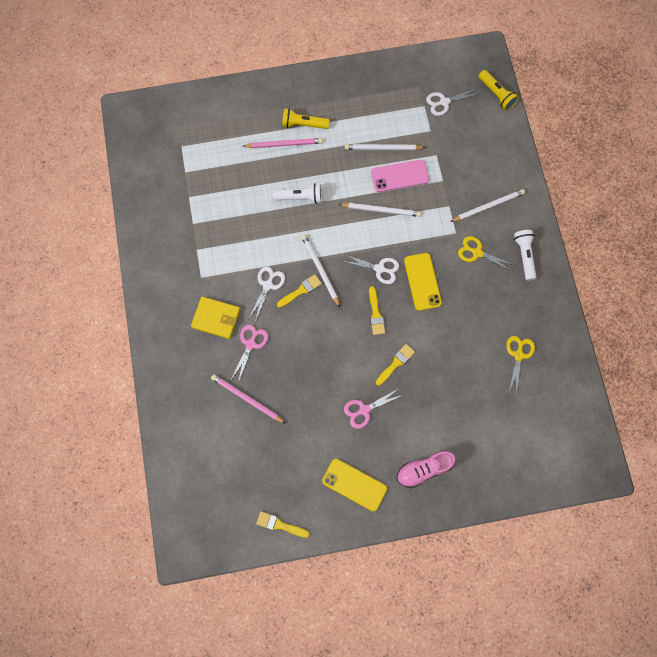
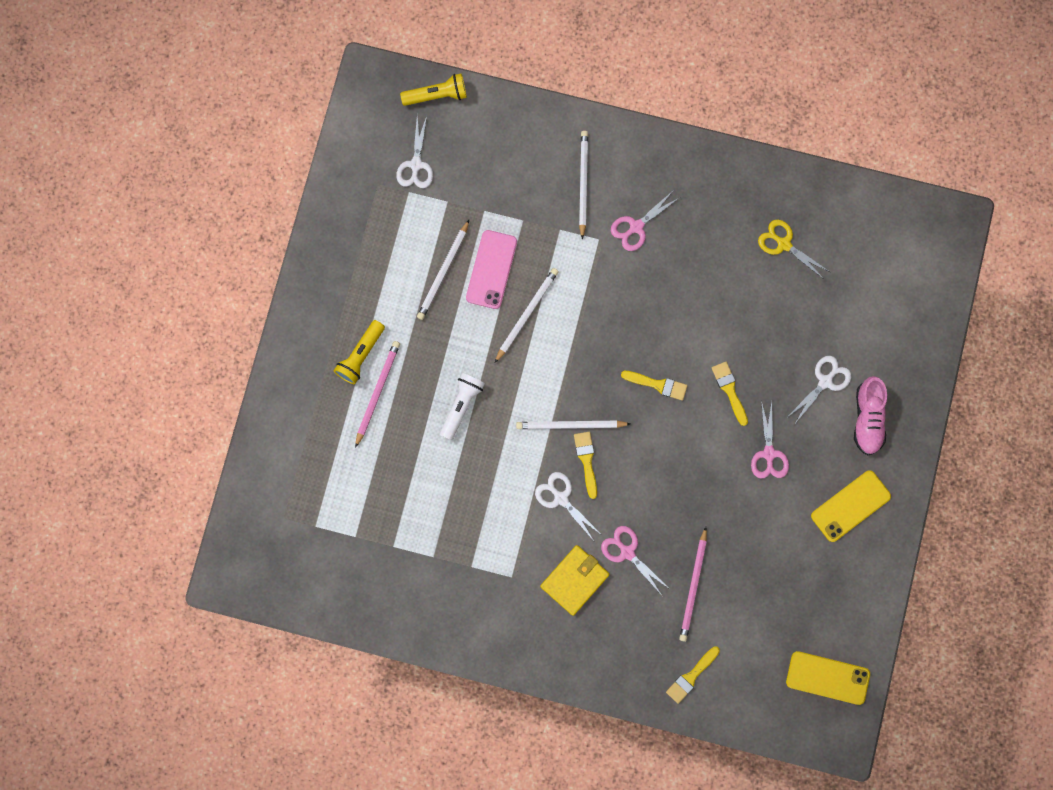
camera: 65 degrees left, 5 degrees up
pink pencil [211,374,286,424] -> pink pencil turned 45 degrees counterclockwise [679,527,707,642]
yellow brush [256,511,310,538] -> yellow brush moved to [666,646,720,704]
white scissors [342,254,400,284] -> white scissors moved to [789,356,851,422]
yellow phone [404,253,442,311] -> yellow phone moved to [786,651,870,705]
yellow scissors [458,236,515,272] -> pink scissors [611,191,679,251]
white flashlight [514,230,536,281] -> none

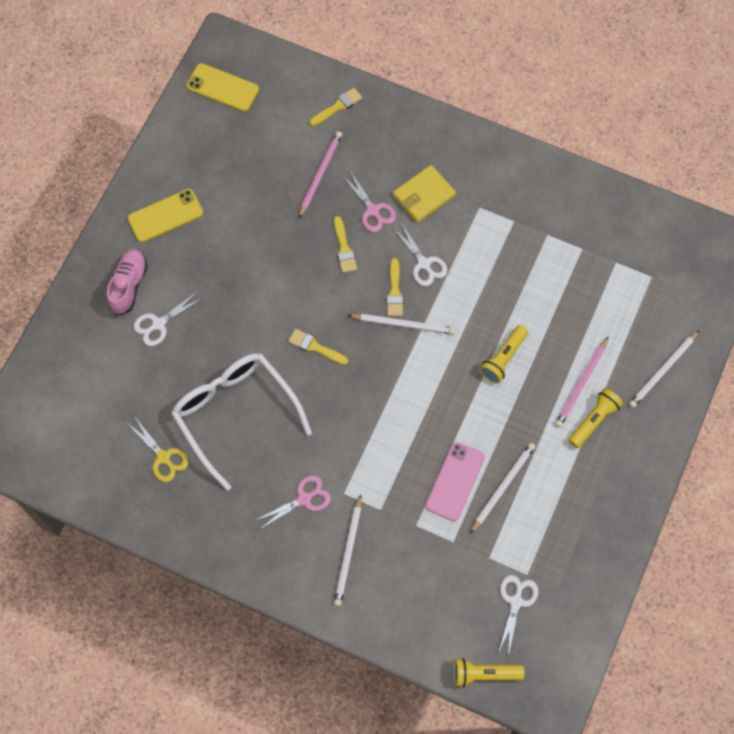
camera: 170 degrees left, 10 degrees down
white flashlight [440,373,485,440] -> yellow flashlight [479,325,528,383]
white pencil [495,268,559,363] -> white pencil moved to [629,330,699,408]
yellow brush [712,362,748,426] -> yellow brush moved to [334,216,357,273]
pink scissors [751,400,789,479] -> none
none -> white glasses [171,353,312,491]

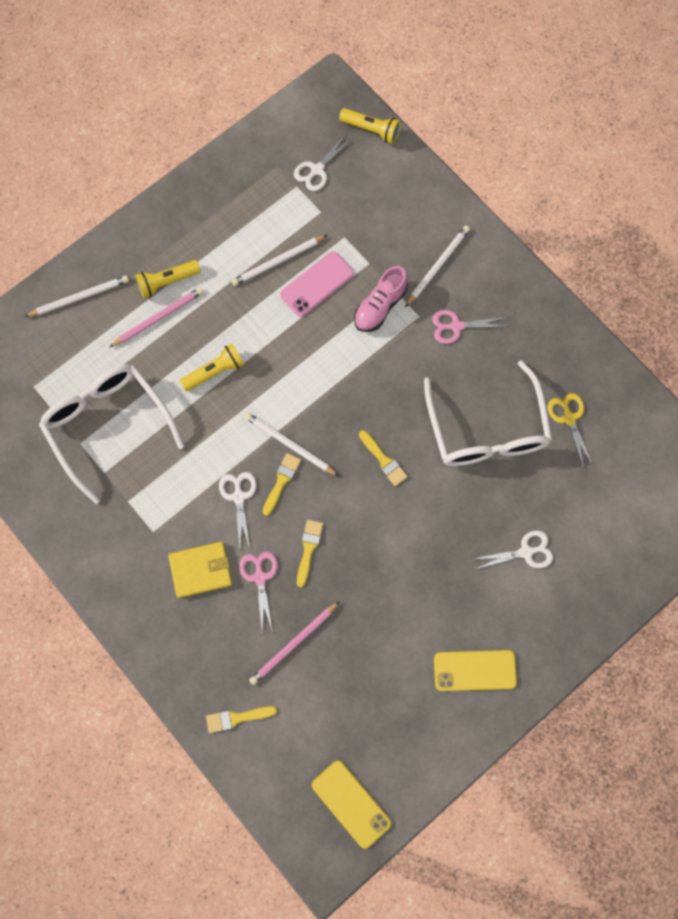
camera: 155 degrees left, 5 degrees up
pink shoe [107,249,148,315] -> pink shoe moved to [354,266,408,332]
none -> white glasses [39,364,184,504]

